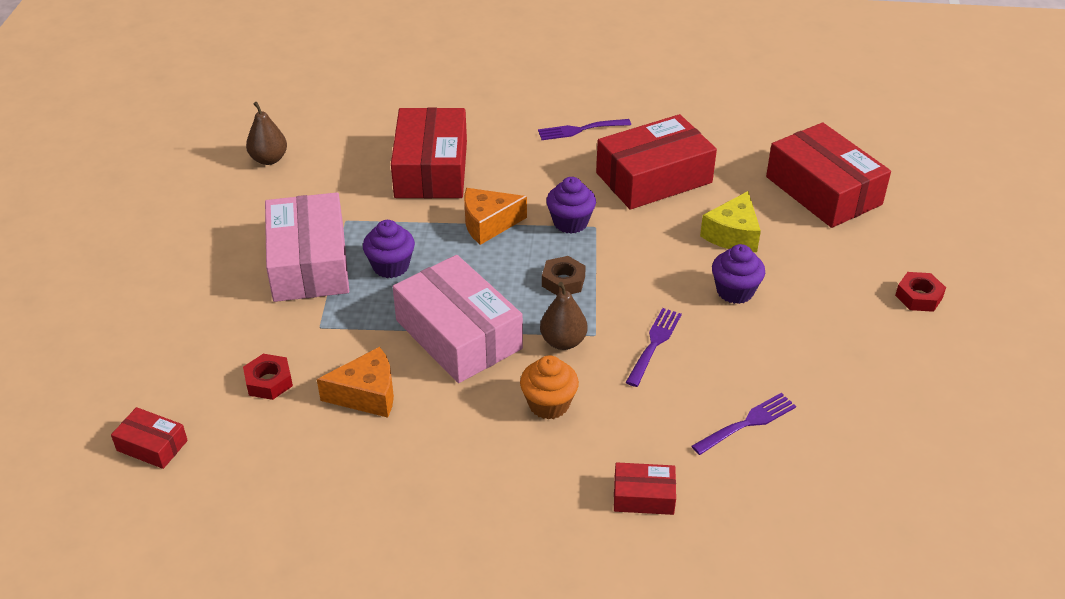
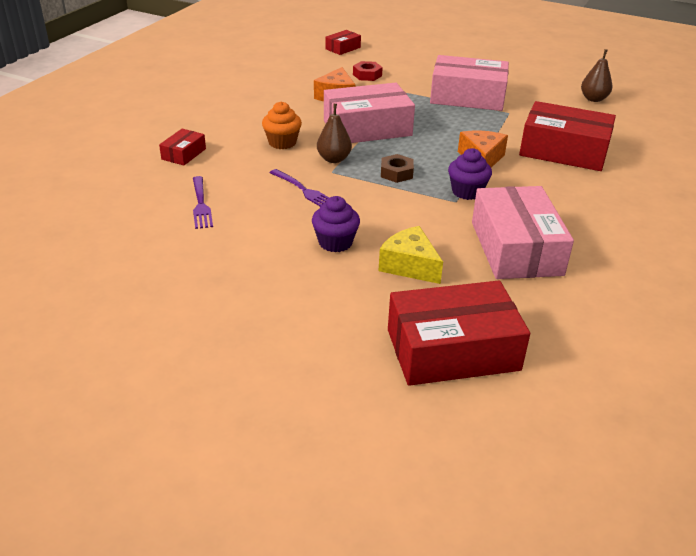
camera: 110 degrees right, 5 degrees down
purple cupcake [363,220,415,278] -> none
purple fork [538,119,631,140] -> none
red box [596,114,717,210] -> pink box [472,186,574,279]
red nut [895,272,946,312] -> none

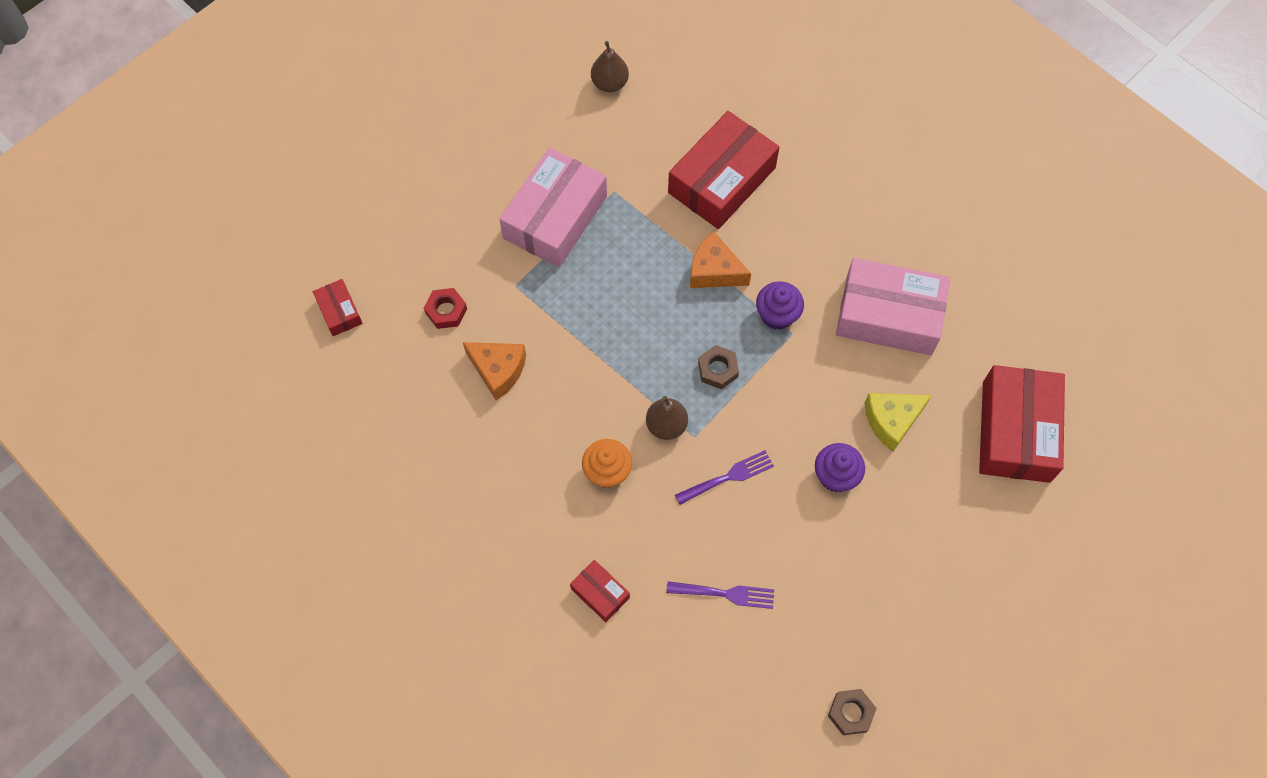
camera: 70 degrees left, 30 degrees up
pink box [324,83,415,143] -> none
none -> brown nut [828,689,877,735]

